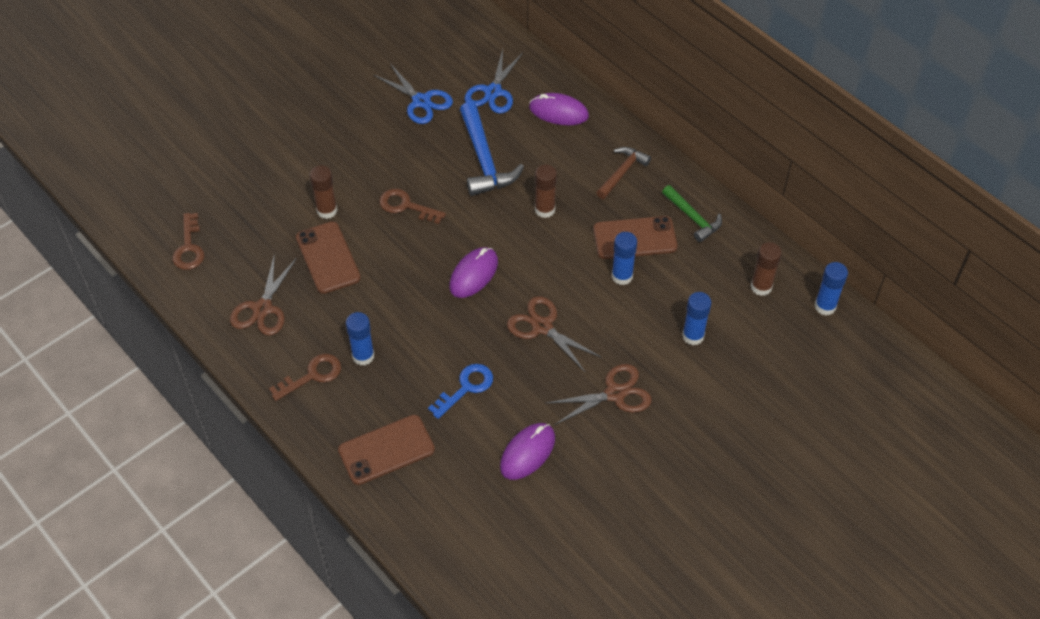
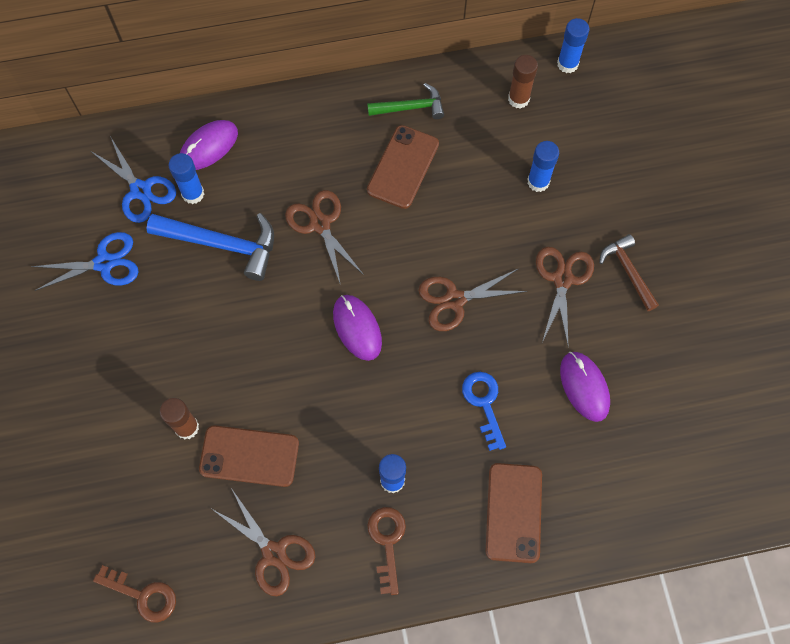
camera: 60 degrees left, 15 degrees up
brown key [379,189,446,224] -> none
brown glue stick [535,164,557,218] -> brown scissors [285,190,364,285]
brown hammer [596,147,651,199] -> brown hammer moved to [599,234,659,311]
blue glue stick [612,232,637,285] -> blue glue stick moved to [169,153,204,204]

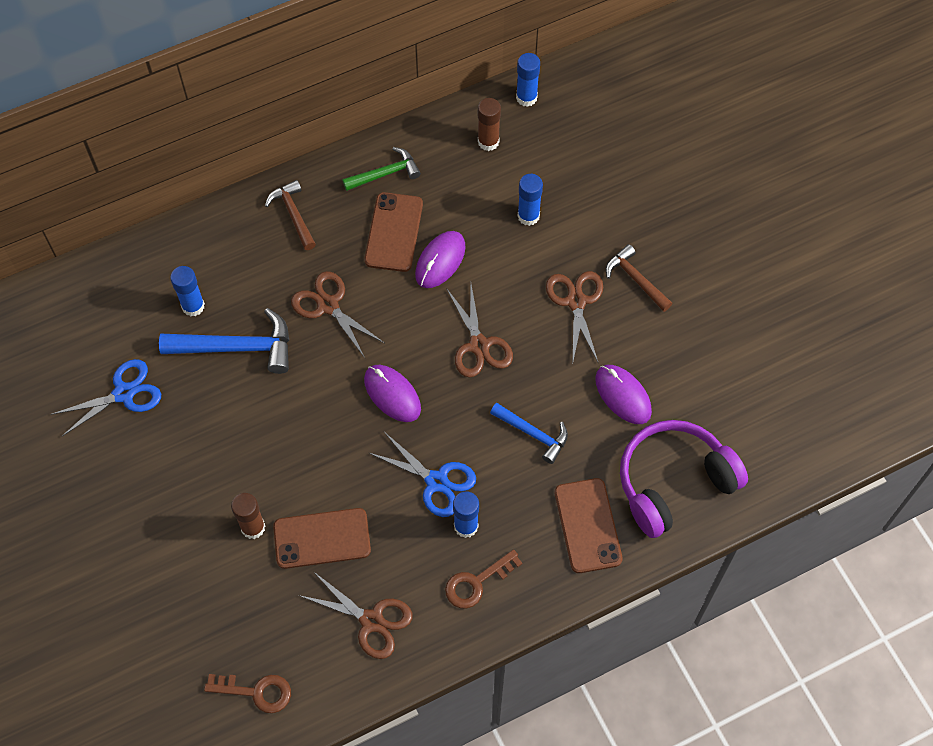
camera: 15 degrees left, 5 degrees down
blue scissors [91,136,176,223] -> blue scissors moved to [369,432,476,517]
purple mouse [180,120,238,170] -> purple mouse moved to [415,231,466,288]
brown key [367,507,406,595] -> brown key turned 105 degrees counterclockwise [445,549,522,609]
brown scissors [418,269,528,331] -> brown scissors turned 75 degrees counterclockwise [446,285,513,377]
blue key [462,372,506,451] -> blue hammer [490,403,568,464]
none -> brown hammer [265,180,316,250]
none -> purple headphones [620,420,748,538]

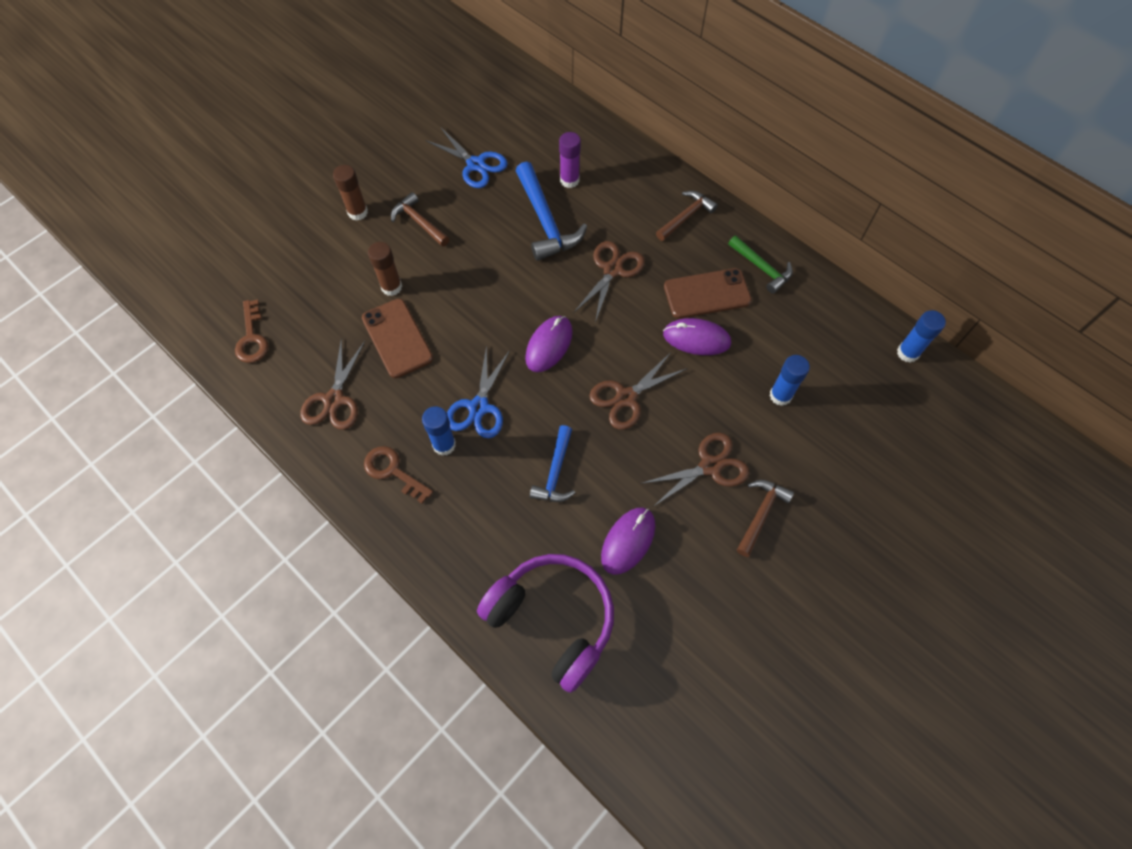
camera: 70 degrees right, 0 degrees up
blue glue stick [170,266,205,316] -> purple glue stick [559,132,581,188]
brown glue stick [478,98,501,151] -> brown glue stick moved to [333,165,368,221]
brown phone [555,478,623,573] -> none
none -> brown hammer [391,192,449,246]

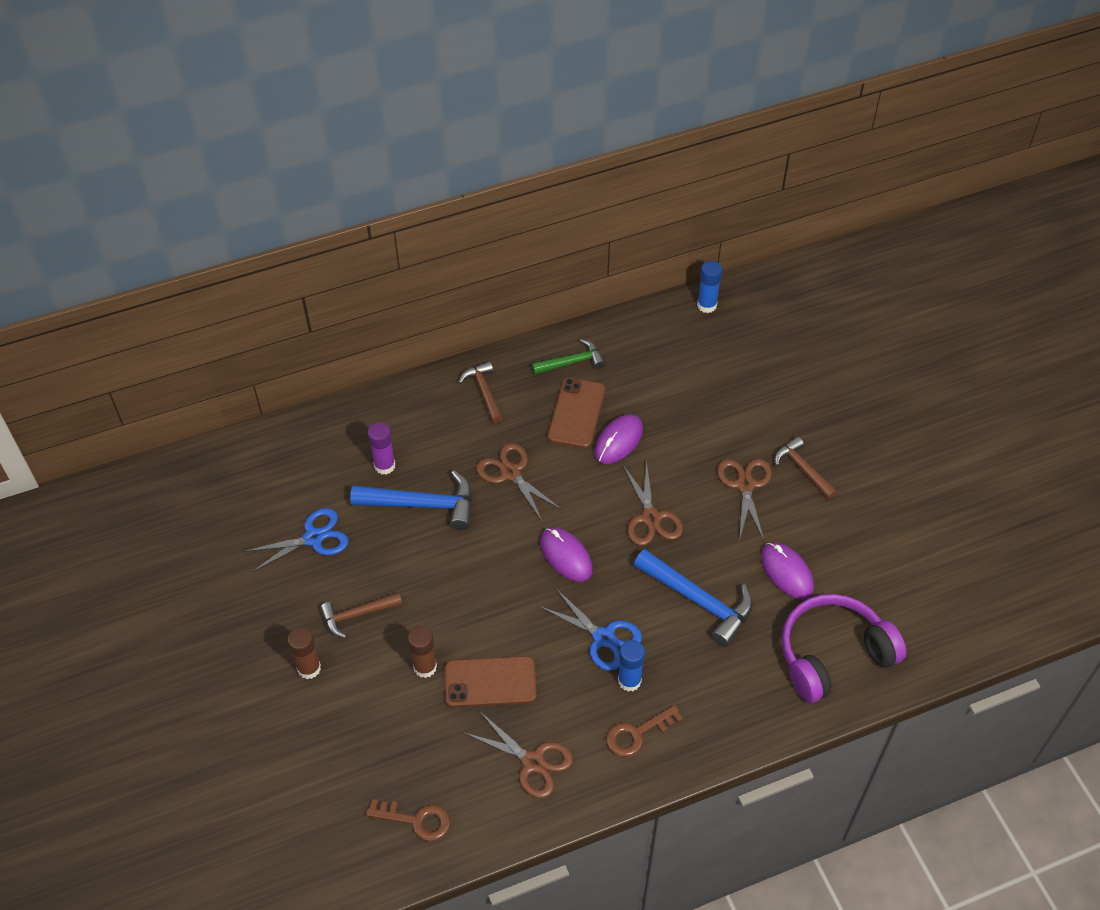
camera: 65 degrees left, 10 degrees down
blue hammer [530,425,575,502] -> blue hammer [634,549,753,647], size x1.62
blue glue stick [770,355,810,406] -> none

